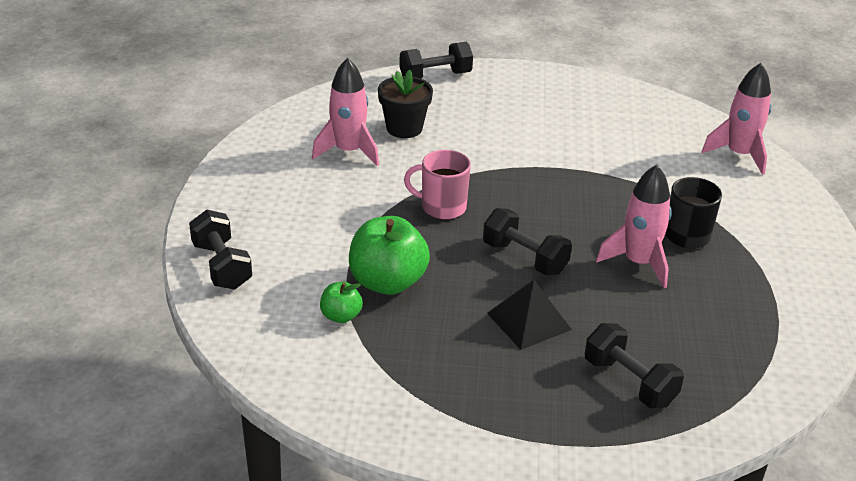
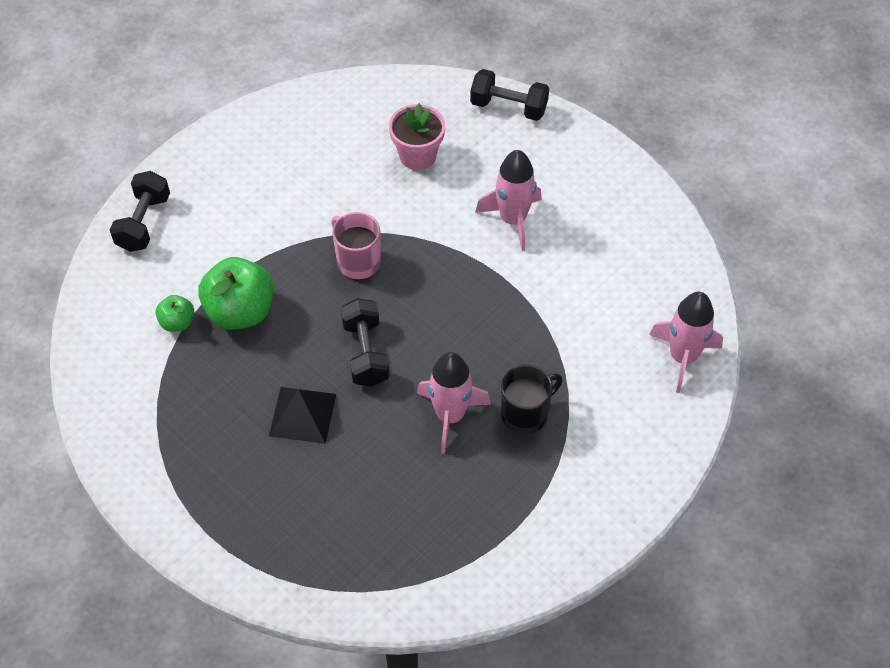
camera: 40 degrees right, 20 degrees up
pink rocket [312,58,379,166] -> pink rocket moved to [475,150,542,251]
black flower pot [378,70,433,138] -> pink flower pot [389,103,445,170]
black dumbbell [585,323,684,408] -> none

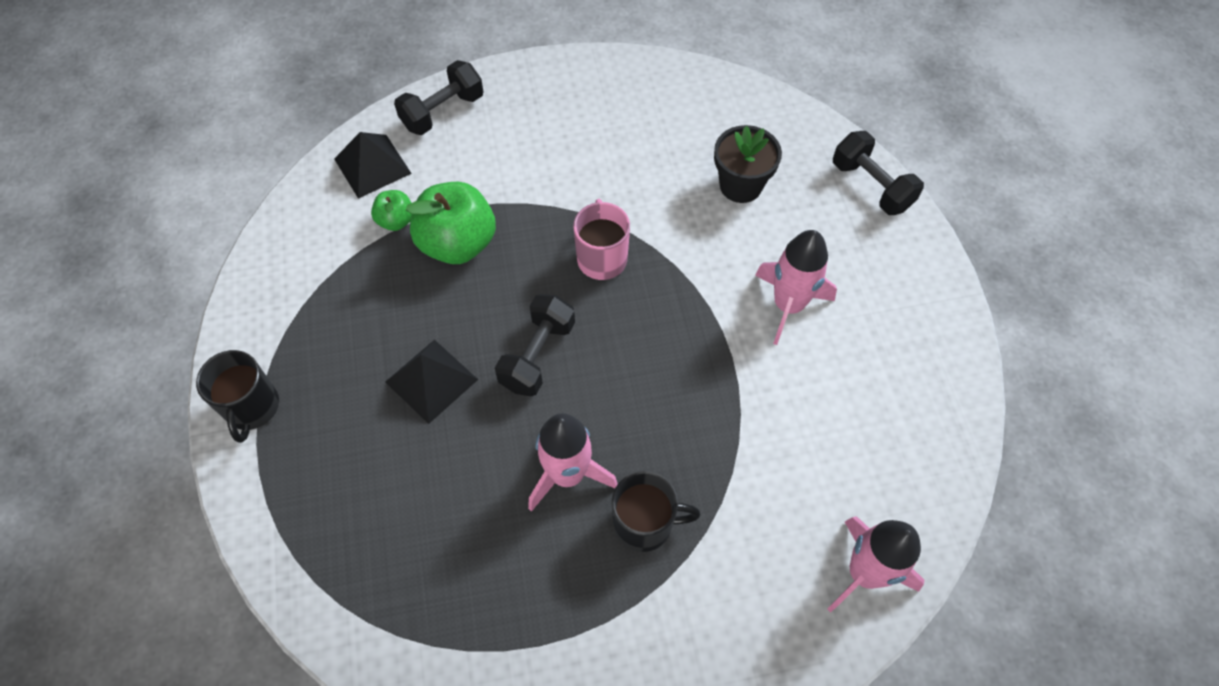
camera: 35 degrees right, 5 degrees up
pink flower pot [389,103,445,170] -> black flower pot [714,125,782,203]
none -> black mug [196,350,279,443]
none -> black pyramid [334,132,412,199]

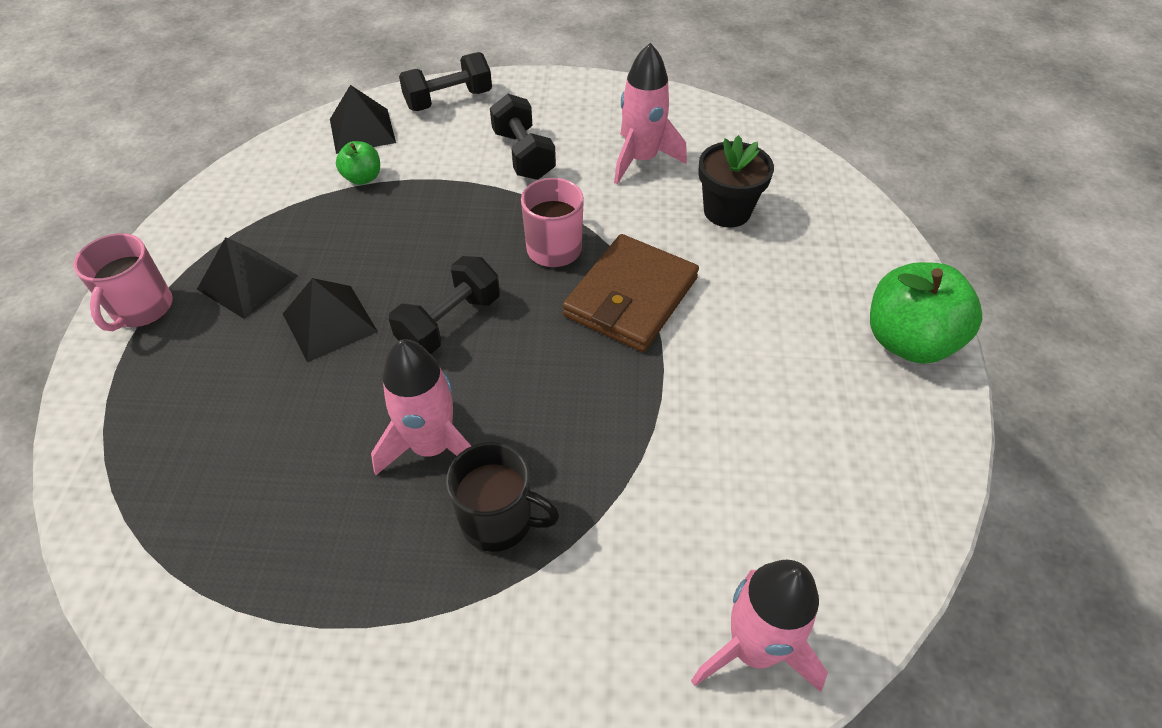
camera: 15 degrees right, 10 degrees down
black mug [196,350,279,443] -> pink mug [73,233,173,331]
green apple [406,182,496,264] -> green apple moved to [870,262,982,364]
pink rocket [755,230,837,345] -> pink rocket moved to [614,43,687,184]
black dumbbell [833,131,924,215] -> black dumbbell moved to [490,94,556,180]
none -> black pyramid [197,237,298,319]
none -> brown wallet [562,234,699,352]

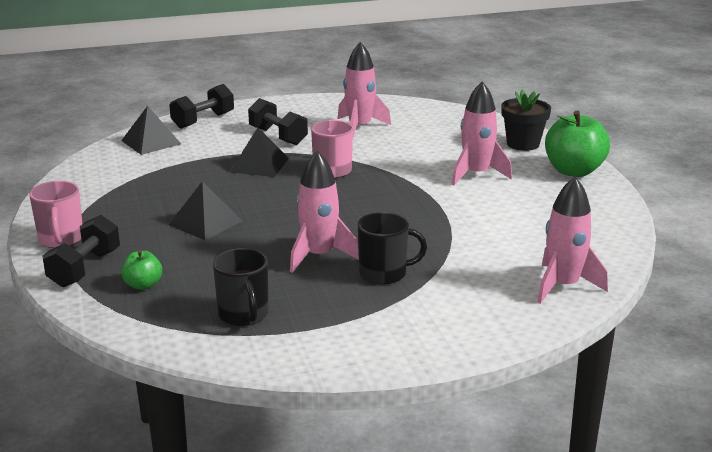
camera: 20 degrees left, 25 degrees down
black pyramid [197,237,298,319] -> black pyramid moved to [230,127,289,177]
green apple [336,141,380,185] -> green apple moved to [121,250,162,290]
black dumbbell [389,256,500,354] -> black dumbbell moved to [43,215,120,287]
brown wallet [562,234,699,352] -> none
black flower pot [698,135,774,228] -> black flower pot moved to [501,89,551,151]
none -> black mug [213,248,269,326]
none -> pink rocket [452,82,512,185]

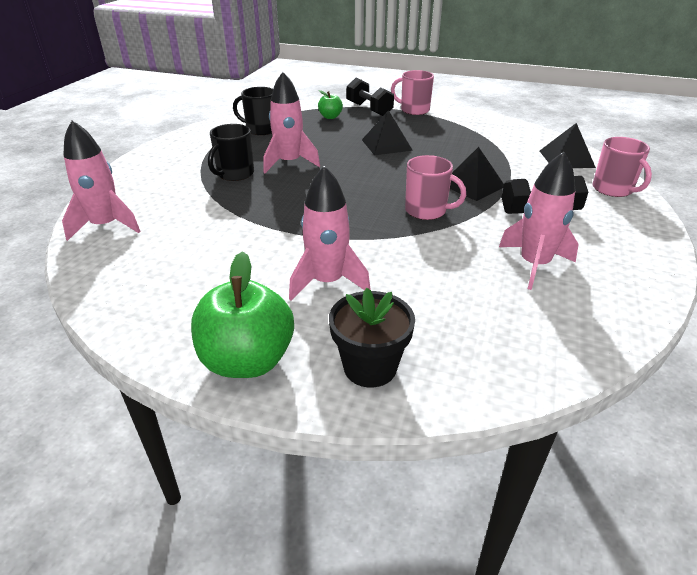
camera: 125 degrees right, 10 degrees up
black dumbbell [169,84,234,129] -> pink mug [593,137,652,197]

